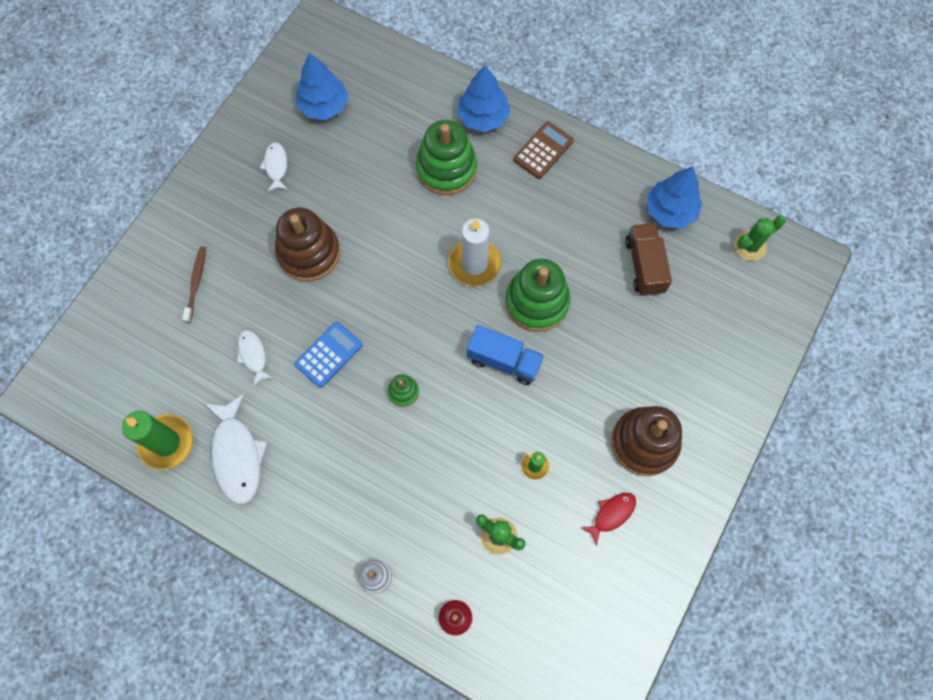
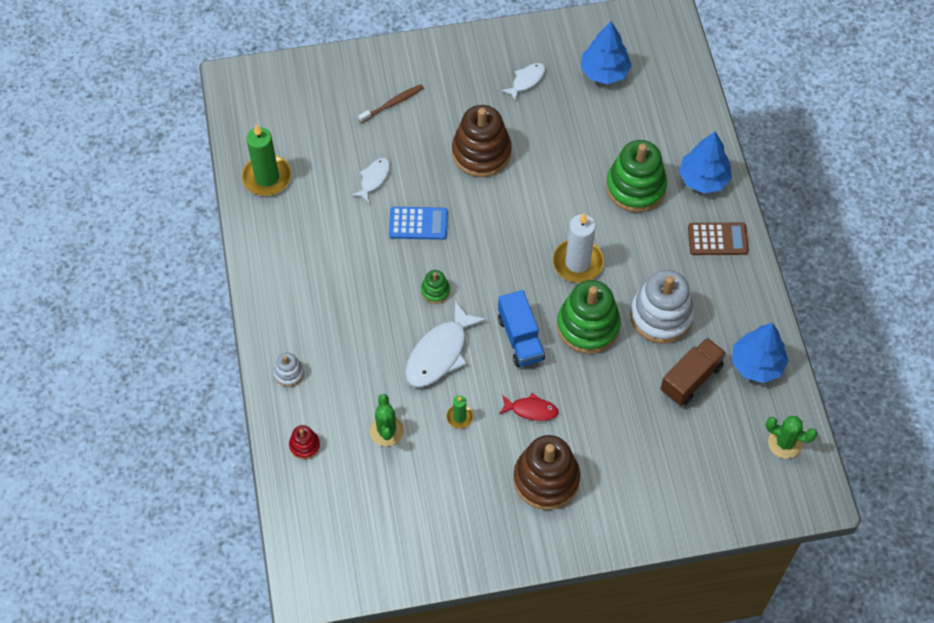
camera: 50 degrees right, 10 degrees down
white fish [205,394,268,505] -> white fish moved to [405,300,487,387]
red fish [581,493,636,546] -> red fish moved to [499,393,559,421]
none -> white stacking toy [630,270,694,343]

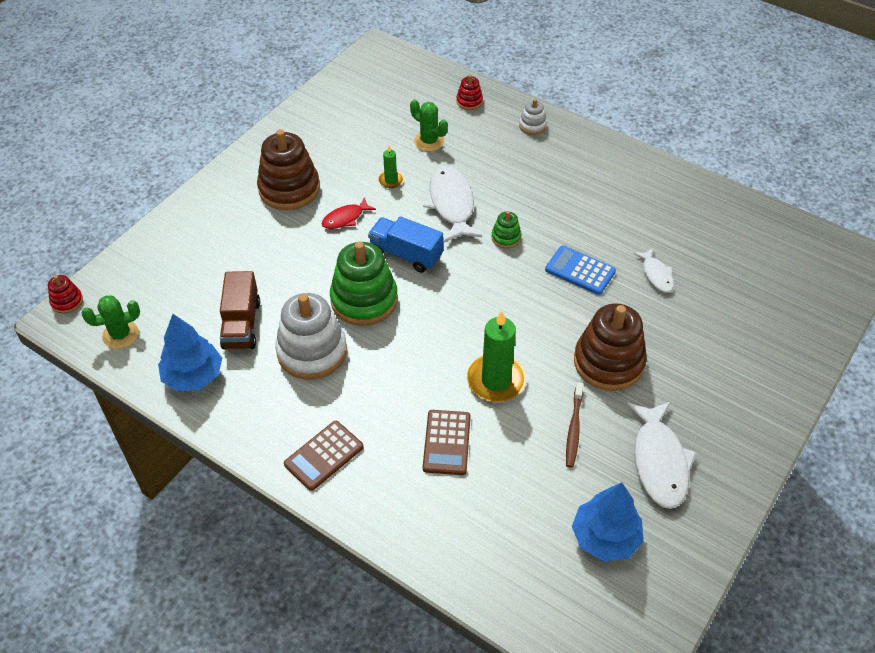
camera: 135 degrees right, 10 degrees down
green candle [242,124,291,196] -> green candle moved to [467,311,526,402]
brown toothbrush [358,84,424,123] -> brown toothbrush moved to [566,382,583,468]
blue calculator [389,207,448,240] -> blue calculator turned 75 degrees clockwise [545,245,616,295]
white fish [501,63,546,101] -> white fish [627,401,697,509], size x1.81
white candle [553,213,604,283] -> none
green stacking toy [606,140,667,212] -> brown calculator [423,410,471,475]
blue tree [679,131,732,193] -> none
none -> red stacking toy [48,275,83,314]

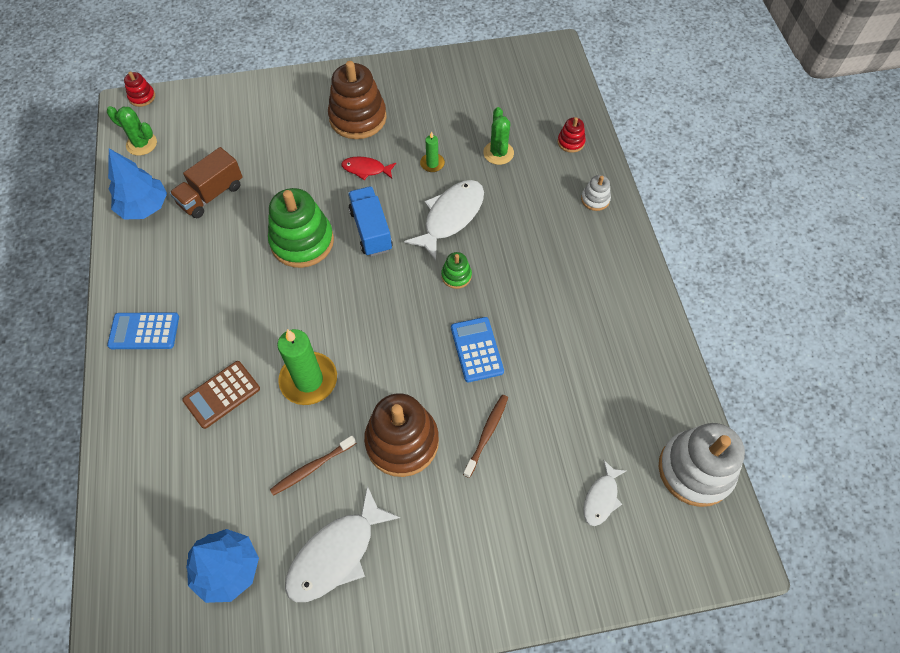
camera: 45 degrees right, 10 degrees up
white stacking toy [275,293,347,380] -> white stacking toy moved to [659,423,745,507]
brown calculator [284,421,363,491] -> blue calculator [107,312,179,349]
white fish [633,248,674,293] -> white fish moved to [583,460,626,526]
none -> brown toothbrush [463,395,508,478]

